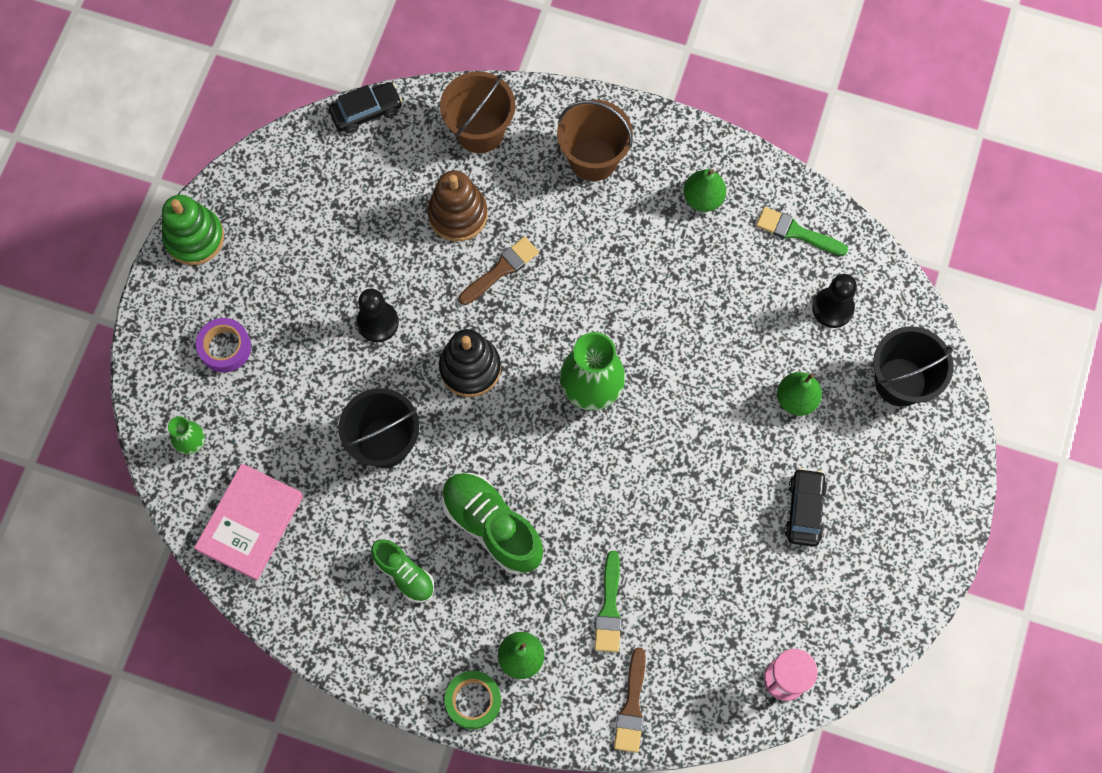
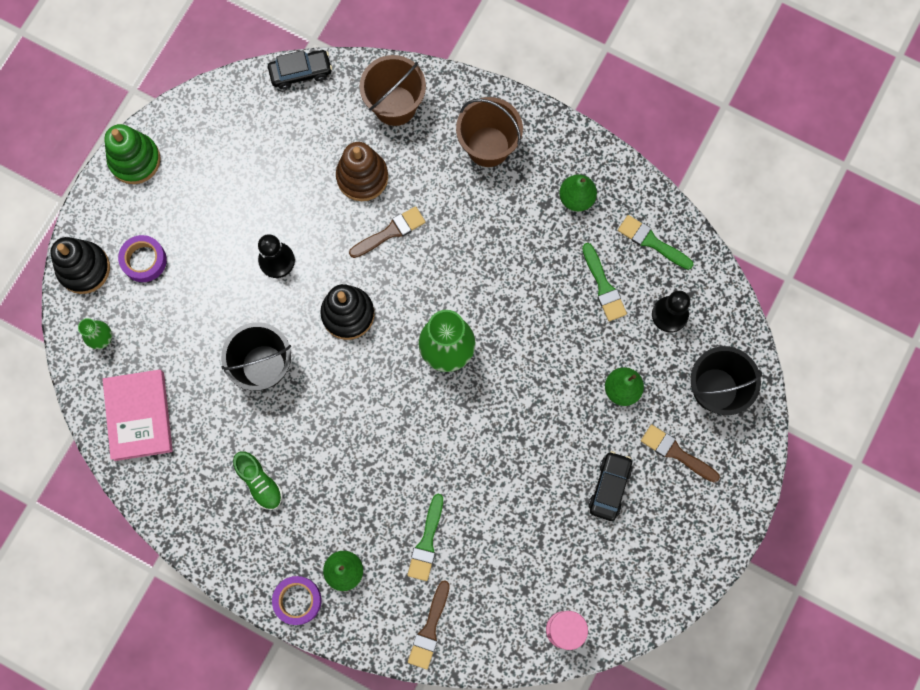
camera: 10 degrees right, 5 degrees up
pink book [194,463,303,581] -> pink book turned 45 degrees counterclockwise [103,369,173,461]
green shoe [442,473,543,574] -> none
green tape [445,671,501,729] -> purple tape [272,576,322,625]
none -> black stacking toy [50,237,110,294]
none -> green brush [582,243,627,321]
none -> brown brush [641,424,720,482]

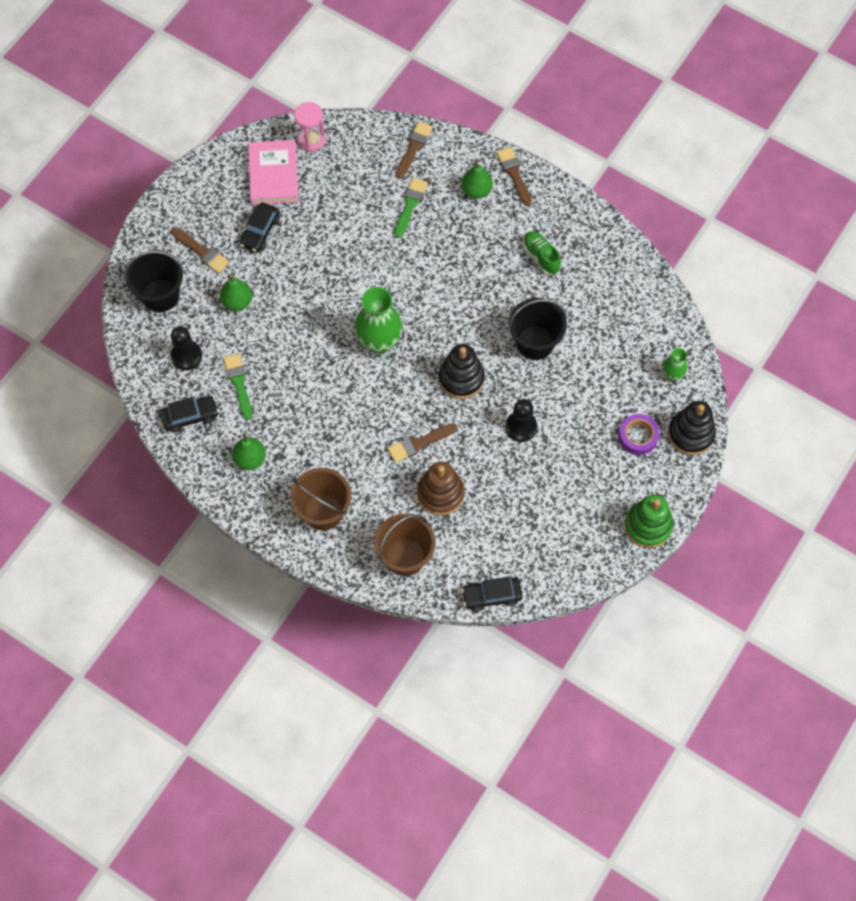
camera: 175 degrees left, 10 degrees down
pink book [103,369,173,461] -> pink book moved to [248,140,298,205]
purple tape [272,576,322,625] -> brown brush [497,147,532,206]
green brush [618,215,694,270] -> black car [160,396,219,433]

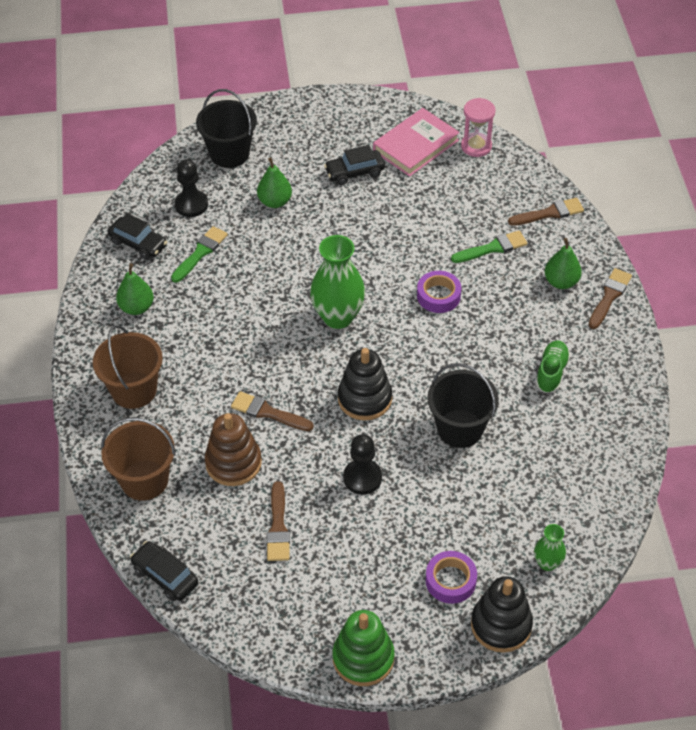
camera: 50 degrees right, 15 degrees down
brown brush [171,228,229,273] -> brown brush moved to [266,481,290,561]
none -> purple tape [417,271,461,313]

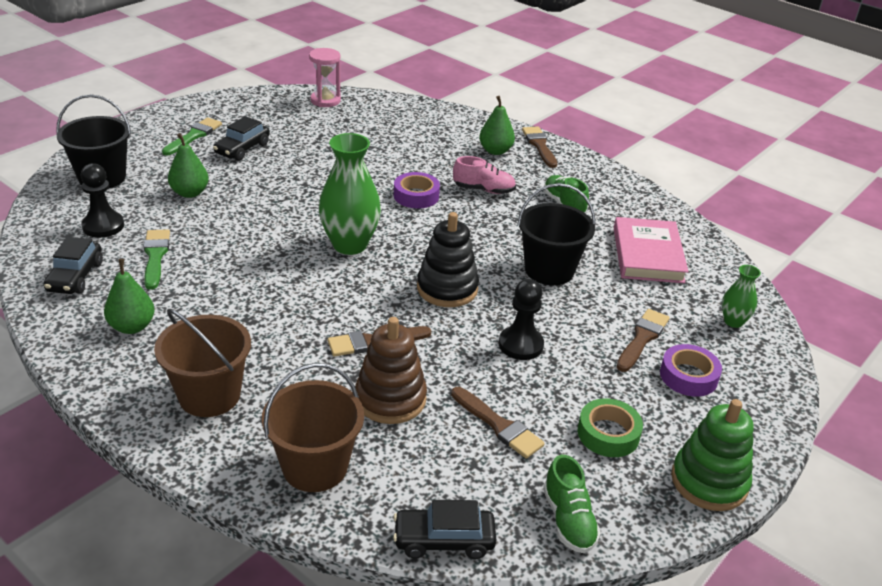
camera: 45 degrees left, 15 degrees down
black car [108,213,167,260] -> black car turned 105 degrees clockwise [44,237,103,294]
pink book [373,108,460,177] -> pink book moved to [614,217,689,283]
green brush [451,231,527,263] -> green brush moved to [162,117,222,155]
black stacking toy [471,576,533,653] -> none
brown brush [508,198,584,226] -> brown brush moved to [617,309,670,372]
none -> pink shoe [453,156,516,194]
none -> green shoe [543,455,601,553]
none -> green tape [577,398,643,457]

